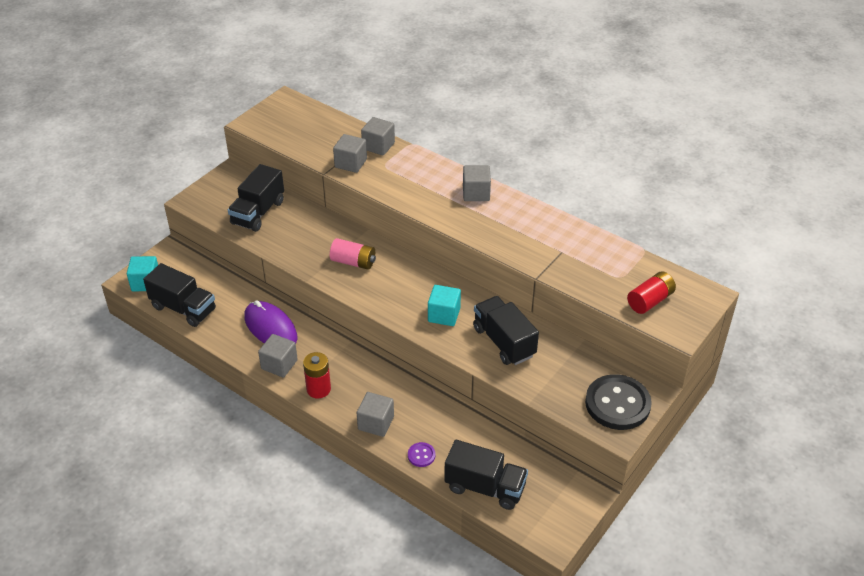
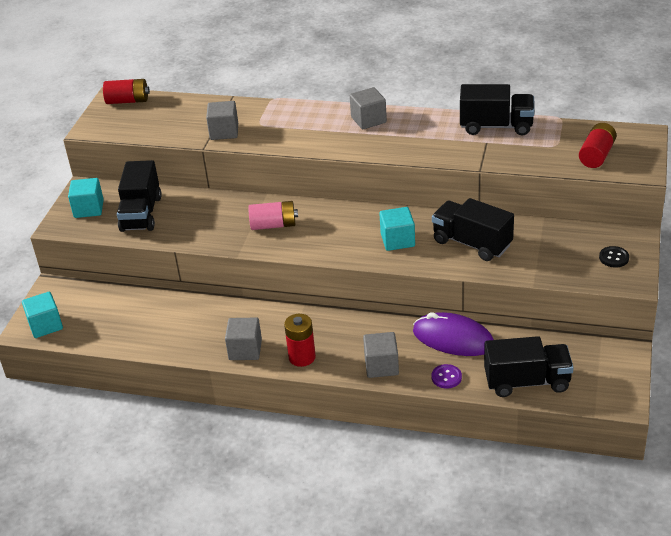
camera: 20 degrees left, 5 degrees down
black truck [143,263,216,327] -> black truck moved to [460,84,534,136]
purple mouse [244,300,298,343] -> purple mouse moved to [413,312,494,356]
grey cube [361,117,395,155] -> none
black button [585,374,652,430] -> black button [599,246,629,268], size x0.44
none -> turquoise cube [68,178,104,218]
none -> red battery [103,79,150,104]

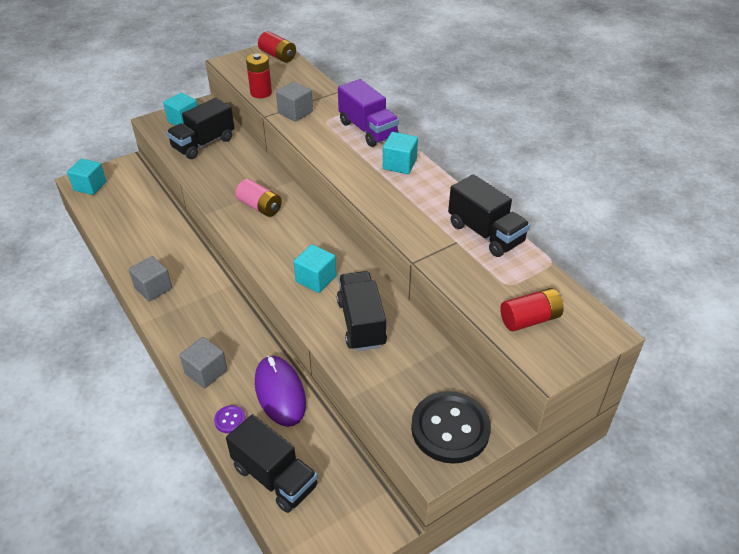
camera: 40 degrees right, 5 degrees up
red battery [284,314,316,367] -> red battery moved to [246,53,272,98]
grey cube [350,87,387,129] -> turquoise cube [383,132,418,174]
black button [599,246,629,268] -> black button [411,391,491,464], size x2.29
none -> purple truck [338,79,399,147]

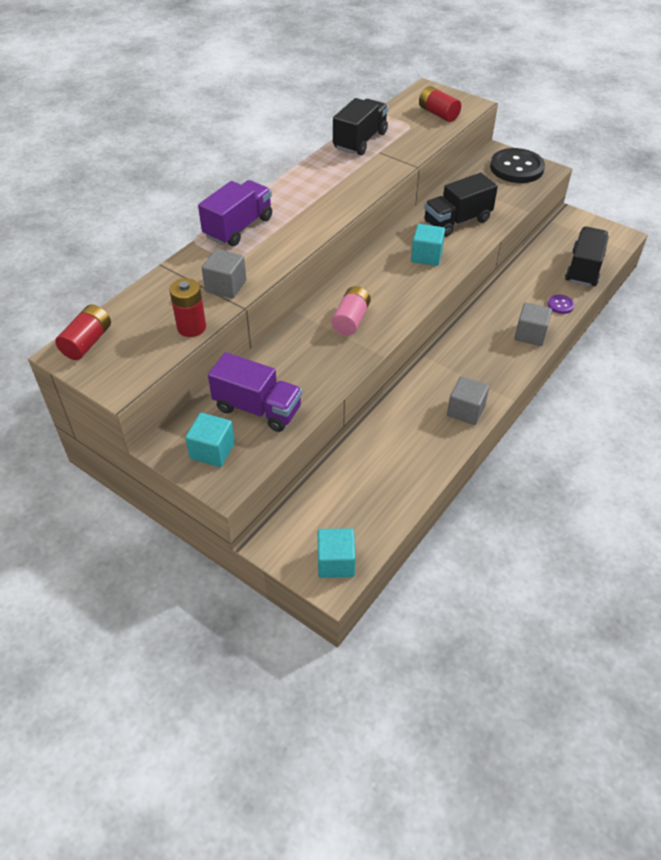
camera: 110 degrees left, 5 degrees up
black truck [166,98,235,159] -> purple truck [208,352,302,432]
purple mouse [255,355,306,427] -> none
turquoise cube [383,132,418,174] -> none

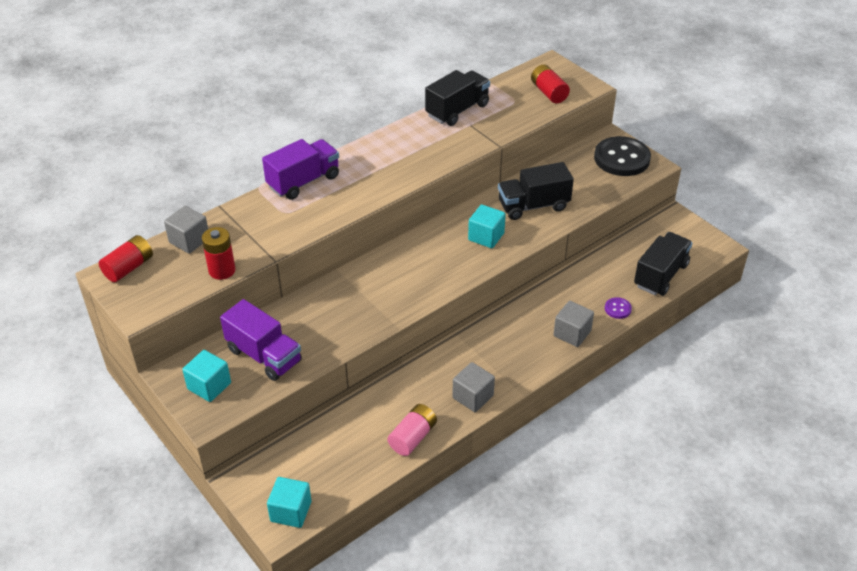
camera: 15 degrees right, 5 degrees down
grey cube [202,249,246,299] -> grey cube moved to [164,206,208,254]
pink battery [331,286,371,336] -> pink battery moved to [387,404,437,456]

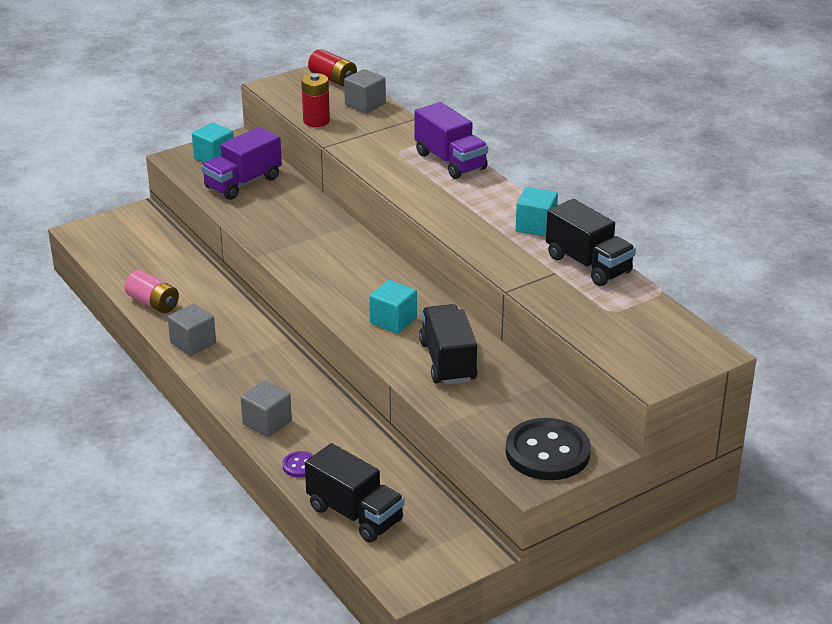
camera: 95 degrees right, 10 degrees down
turquoise cube [267,477,311,528] -> turquoise cube moved to [515,187,558,237]
red battery [531,65,570,103] -> none

